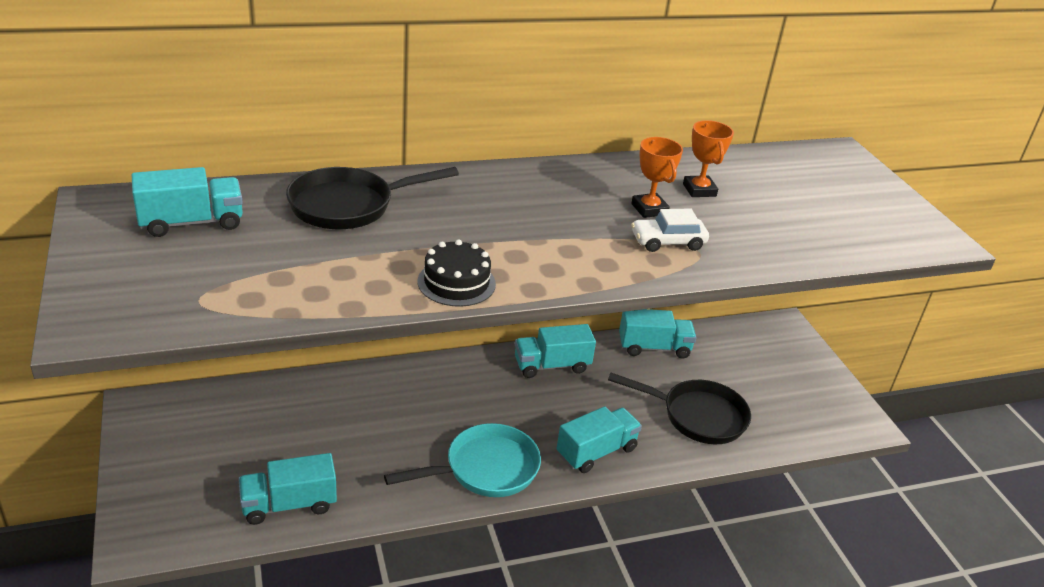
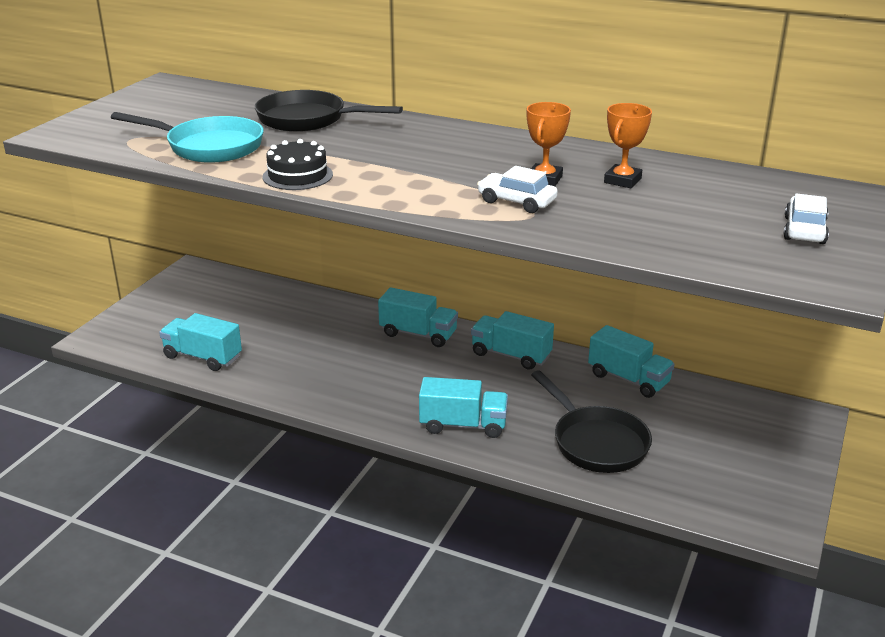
camera: 45 degrees right, 5 degrees down
turquoise truck [132,167,243,237] -> turquoise truck moved to [378,287,458,347]
turquoise pan [384,423,541,497] -> turquoise pan moved to [111,112,264,163]
none -> white car [783,193,829,244]

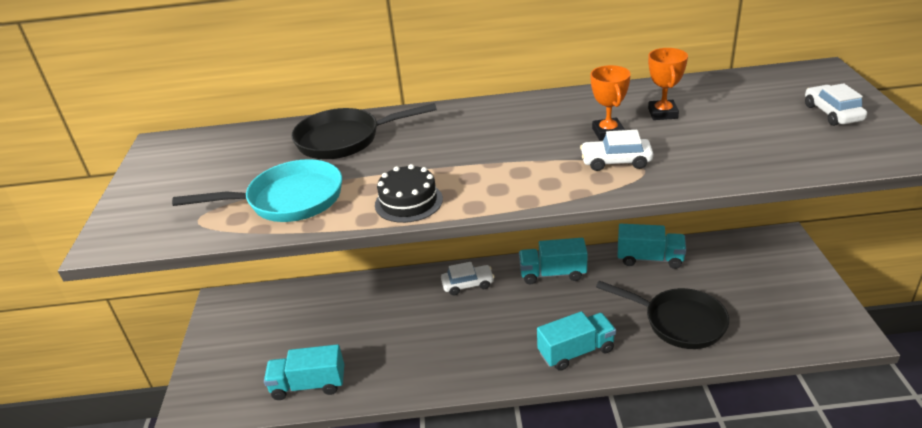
camera: 25 degrees left, 5 degrees up
turquoise truck [378,287,458,347] -> white car [441,262,495,295]

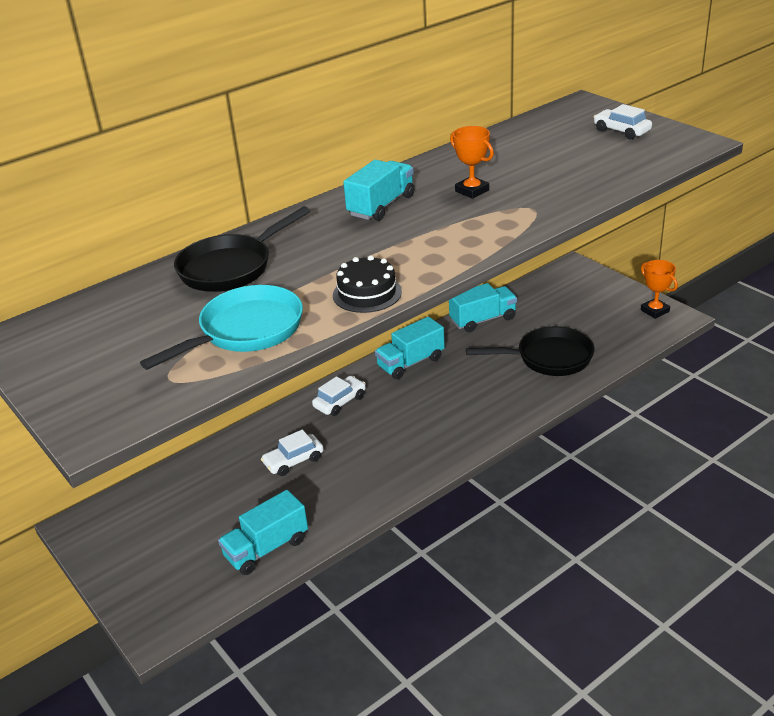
camera: 35 degrees left, 0 degrees up
turquoise truck [537,311,616,371] -> turquoise truck moved to [343,160,415,221]
white car [580,130,653,171] -> white car moved to [261,430,324,476]
orange trophy [648,48,688,120] -> orange trophy moved to [641,260,678,319]

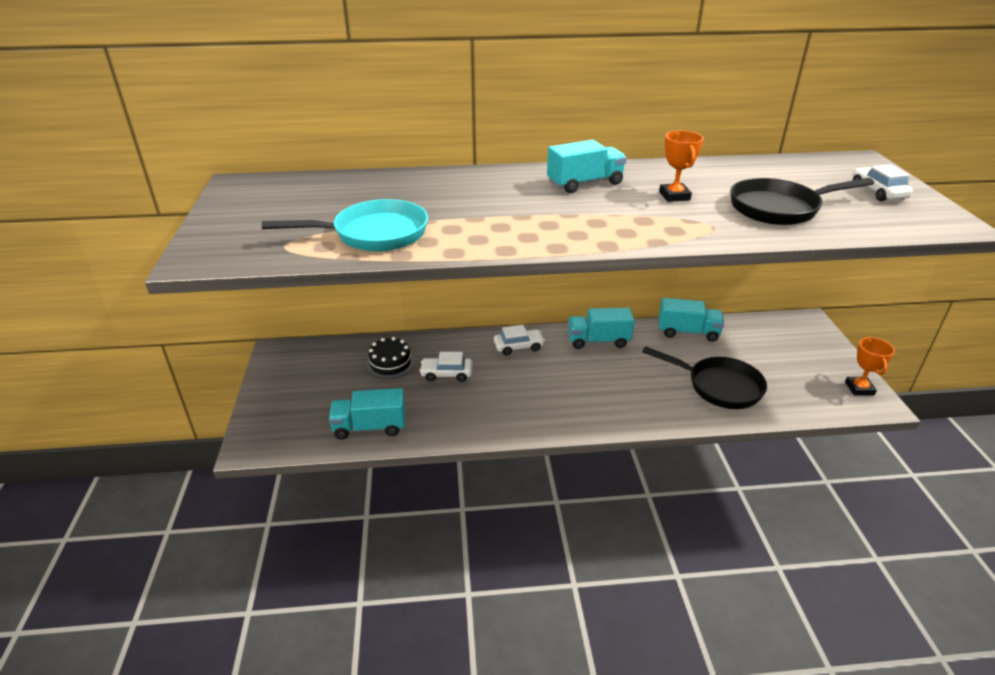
camera: 30 degrees right, 0 degrees up
black pan [174,206,310,292] -> black pan moved to [730,178,874,225]
black cake [333,255,402,313] -> black cake moved to [366,337,415,379]

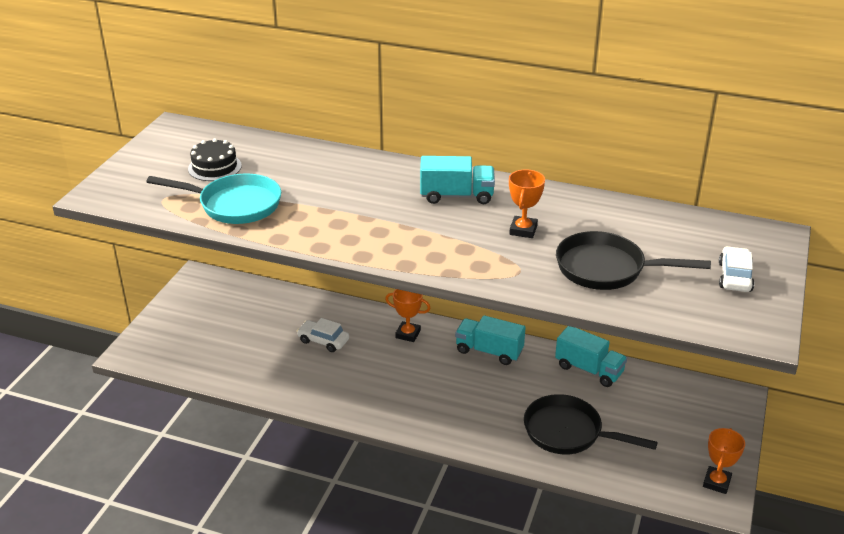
camera: 25 degrees right, 0 degrees up
turquoise truck [329,388,405,440] -> none
black cake [366,337,415,379] -> black cake moved to [188,138,242,181]
white car [494,325,545,355] -> orange trophy [385,289,430,342]
black pan [642,346,767,409] -> black pan turned 150 degrees clockwise [524,394,658,454]

